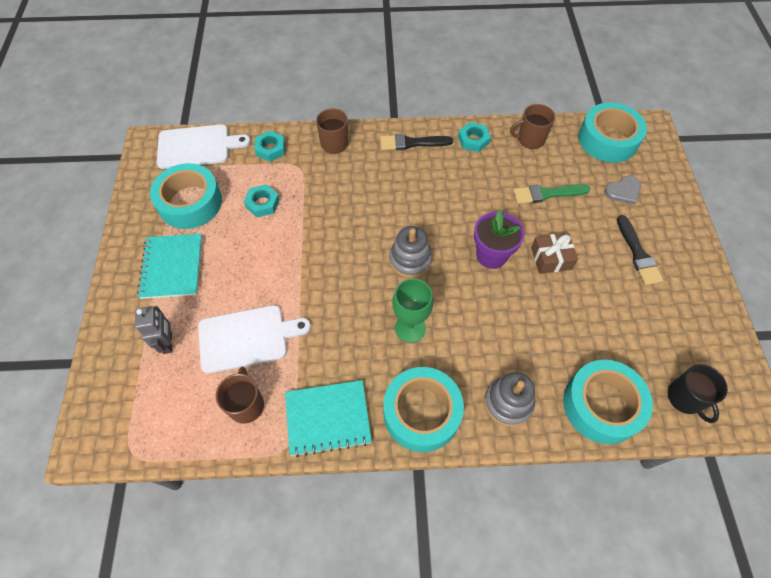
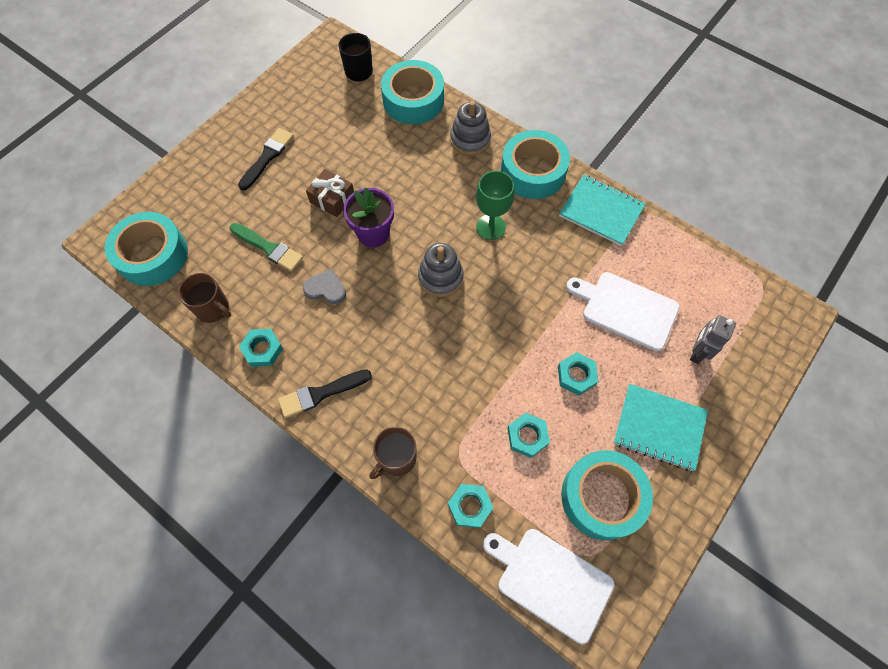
camera: 140 degrees left, 5 degrees up
turquoise notebook [137,234,202,299] -> turquoise notebook turned 75 degrees clockwise [614,384,708,471]
brown mug [216,367,264,424] -> none
black brush [380,134,453,150] -> black brush turned 120 degrees clockwise [278,369,372,418]
grey heart [604,176,641,205] -> grey heart moved to [303,269,346,304]
none -> turquoise nut [558,352,598,395]

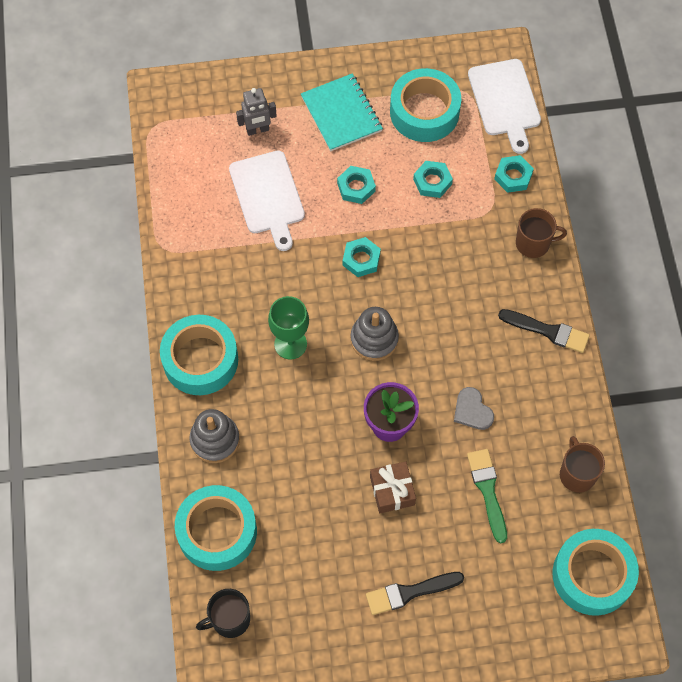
camera: 135 degrees left, 0 degrees up
turquoise nut [239,328,283,367] -> turquoise nut moved to [343,237,381,277]
turquoise notebook [559,175,646,246] -> none

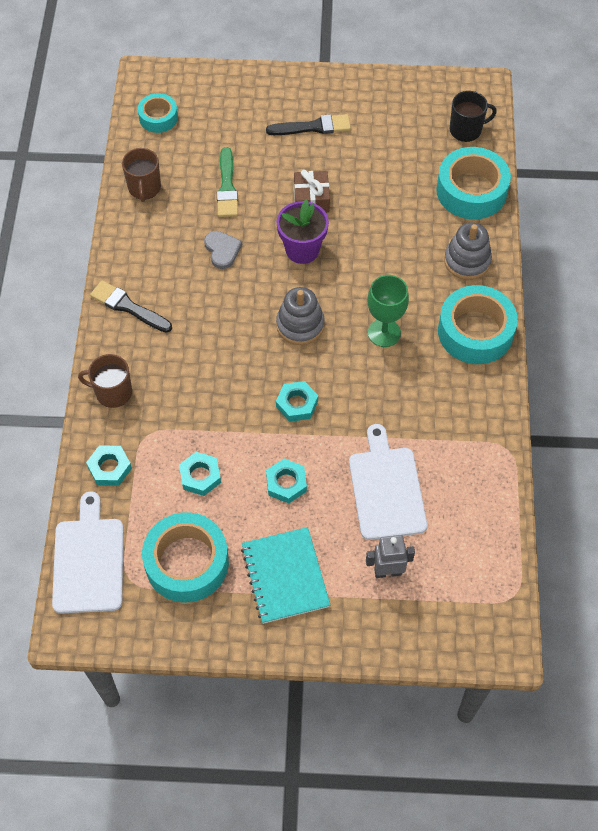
camera: 170 degrees left, 5 degrees down
turquoise tape [553,529,639,616] -> turquoise tape [138,93,178,133], size x0.57

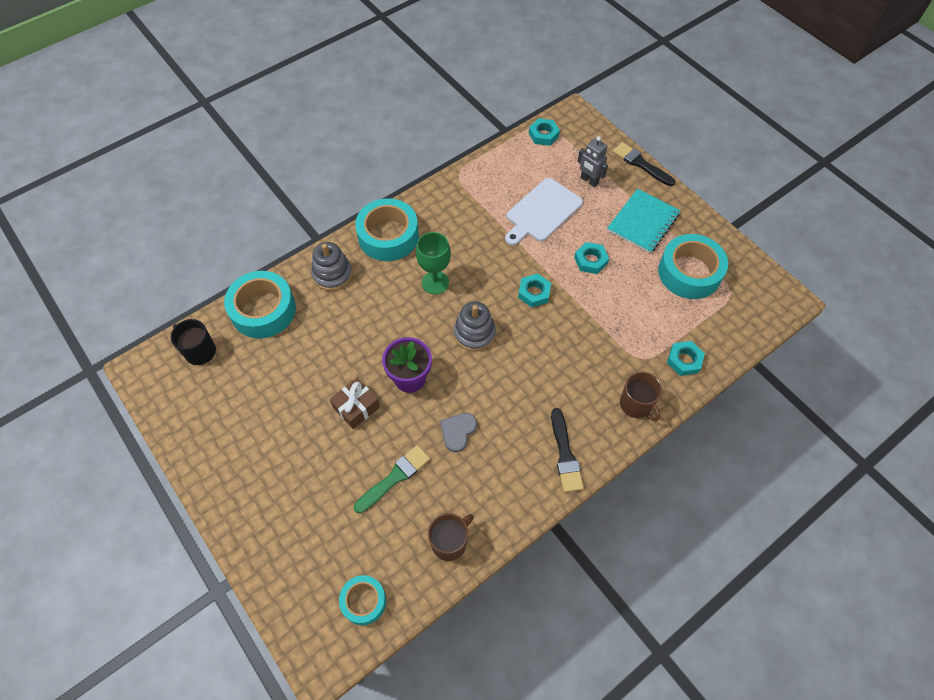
camera: 130 degrees left, 0 degrees up
white cutting board [52,491,124,614] -> none
turquoise nut [179,452,221,496] -> turquoise nut moved to [529,118,560,146]
black brush [266,114,351,135] -> black brush moved to [613,142,675,186]

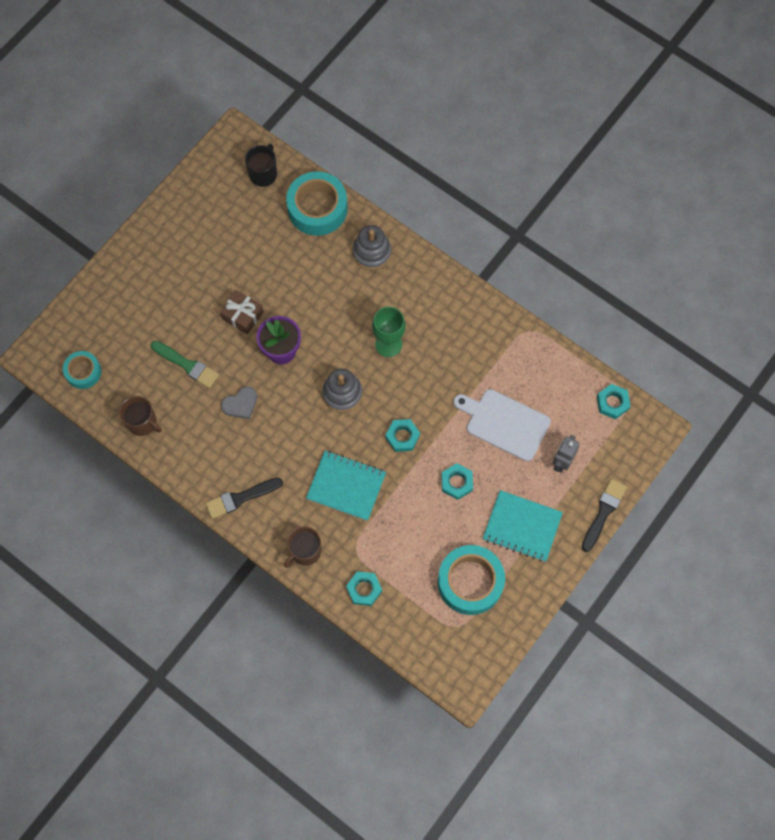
camera: 75 degrees right, 10 degrees up
turquoise tape [355,198,419,261] -> none
grey heart [440,413,477,452] -> grey heart turned 135 degrees clockwise [221,387,257,419]
none -> turquoise notebook [306,451,386,521]

